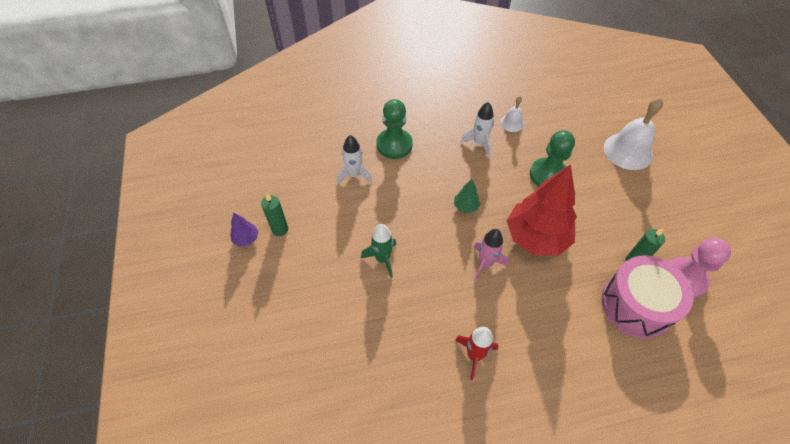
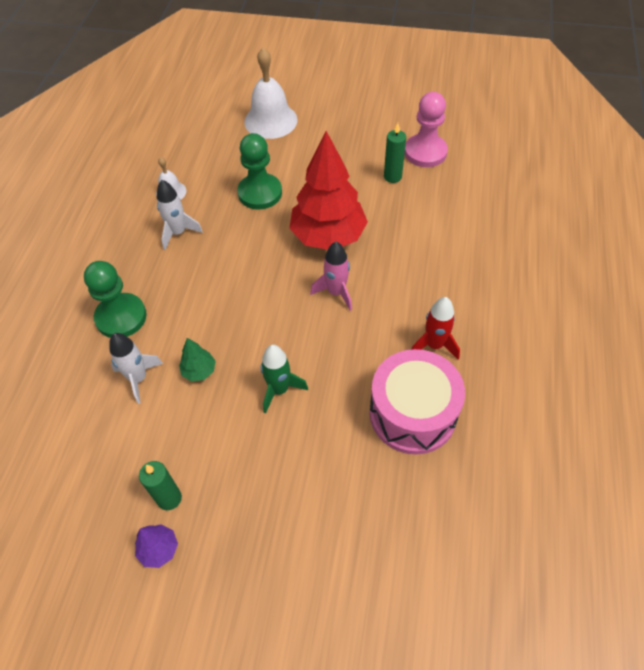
camera: 65 degrees left, 0 degrees up
green tree [454,179,480,213] -> green tree moved to [179,338,215,382]
pink drum [601,255,693,339] -> pink drum moved to [370,349,465,454]

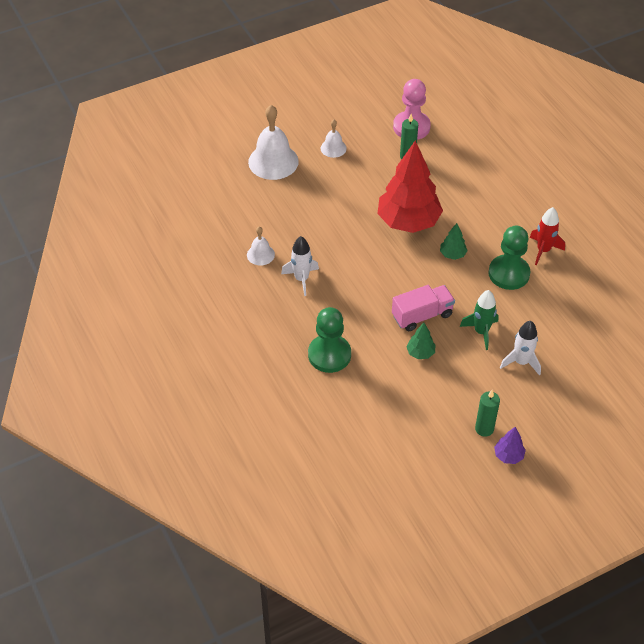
camera: 40 degrees left, 5 degrees down
white rocket [109,333,163,404] -> white rocket moved to [500,321,541,376]
green pawn [237,133,282,209] -> green pawn moved to [488,226,530,290]
pink rocket [310,242,352,311] -> green tree [440,223,468,260]
pink drum [370,349,465,454] -> none
none -> white bell [321,120,347,158]
none -> pink truck [392,285,455,331]

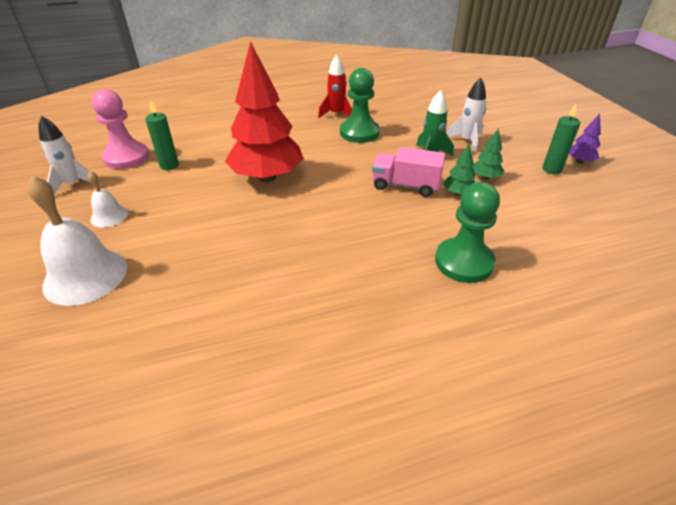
camera: 80 degrees left, 10 degrees down
white bell [247,227,275,266] -> none
white rocket [281,236,319,296] -> white rocket moved to [38,116,91,194]
pink truck [392,285,455,331] -> pink truck turned 60 degrees counterclockwise [372,147,445,197]
green tree [440,223,468,260] -> green tree moved to [472,129,504,180]

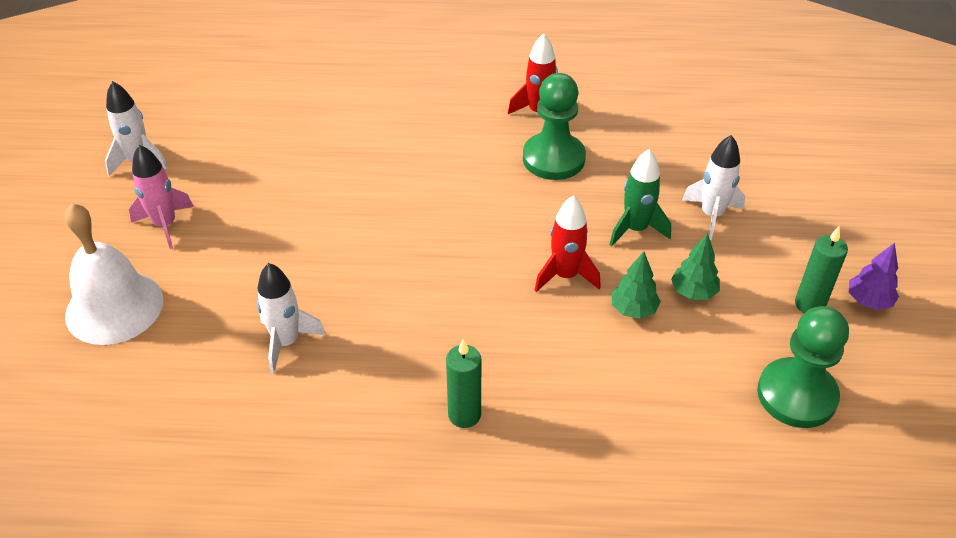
camera: 20 degrees right, 5 degrees up
white bell [88,171,128,228] -> pink rocket [129,144,194,249]
pink pawn [92,89,149,169] -> none
green candle [145,101,179,170] -> green candle moved to [446,339,481,428]
red tree [225,41,303,182] -> none
pink truck [372,147,445,197] -> red rocket [535,196,601,292]
green pawn [435,182,500,283] -> green pawn moved to [757,306,849,428]
none -> white rocket [256,263,326,374]

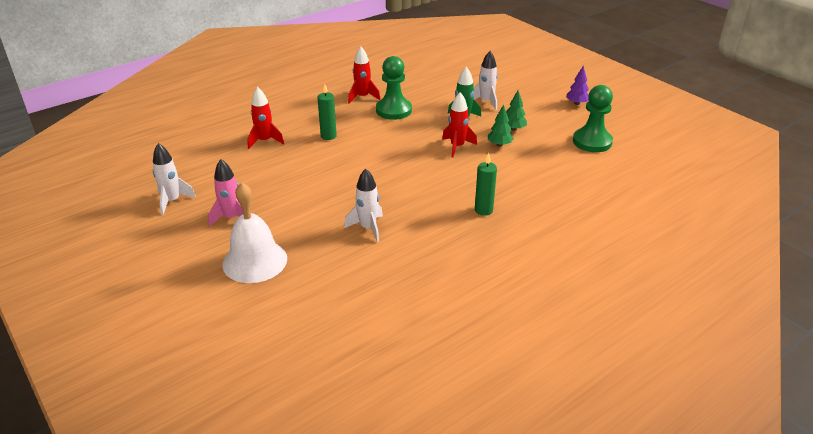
camera: 40 degrees left, 10 degrees down
green candle [795,227,848,313] -> green candle moved to [317,84,337,140]
none -> red rocket [247,87,284,149]

